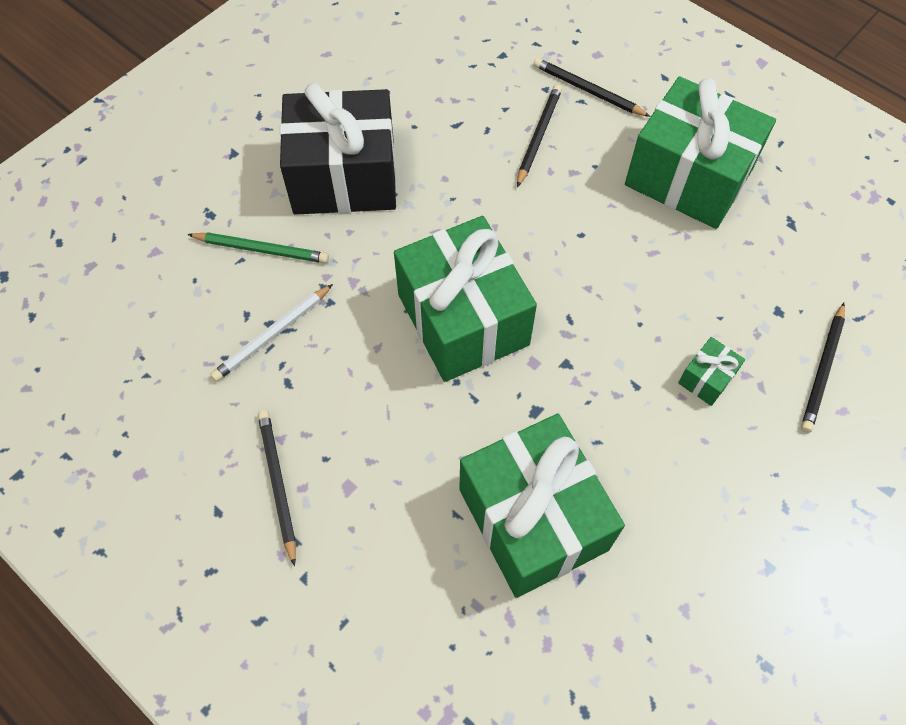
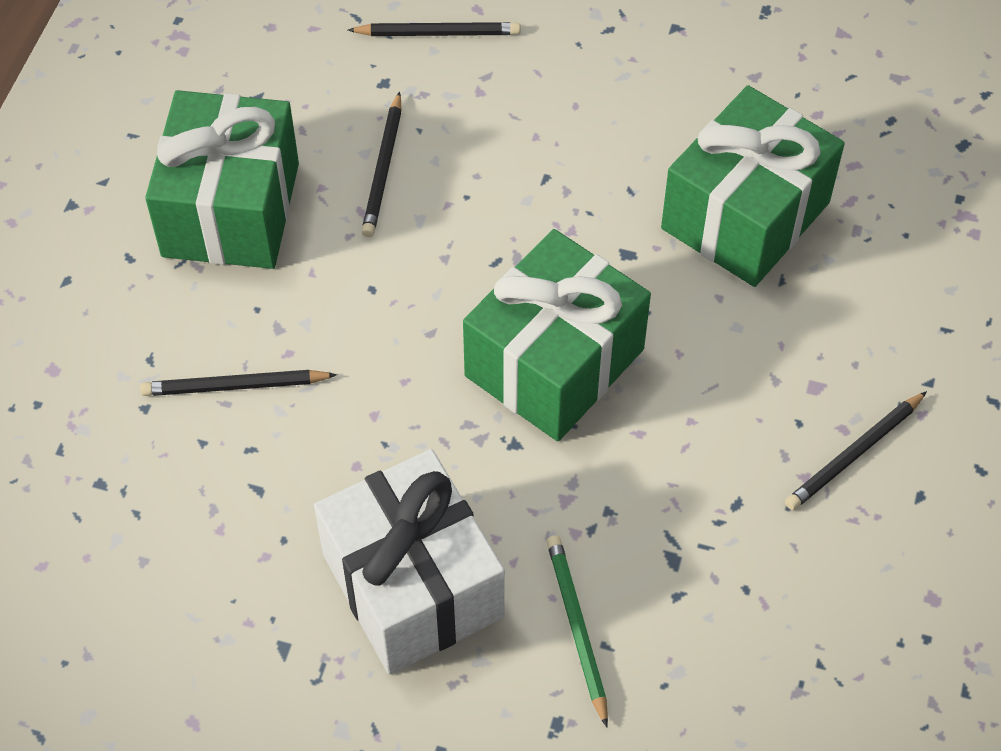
camera: 115 degrees left, 5 degrees down
white pencil [210,284,333,382] -> none
black gift [280,83,396,215] -> white gift [314,449,505,675]
black pencil [533,58,651,117] -> black pencil moved to [361,91,402,237]
green gift [678,337,745,406] -> none

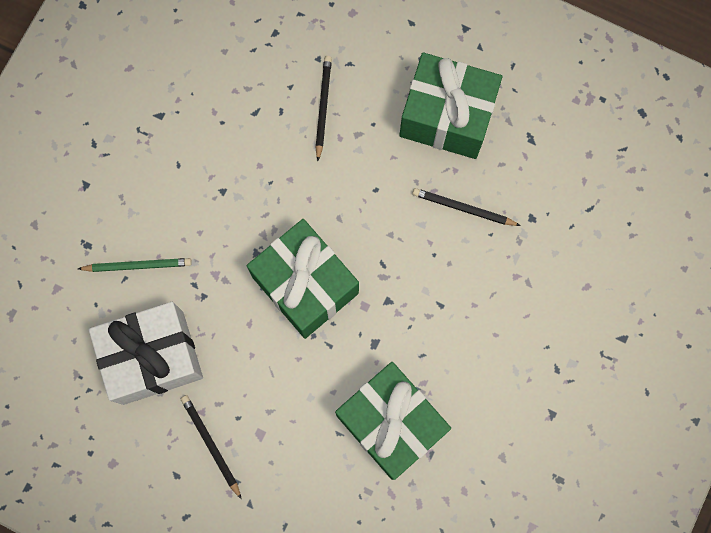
camera: 100 degrees right, 20 degrees up
white gift [314,449,505,675] -> white gift moved to [89,302,203,405]
black pencil [348,22,521,36] -> none

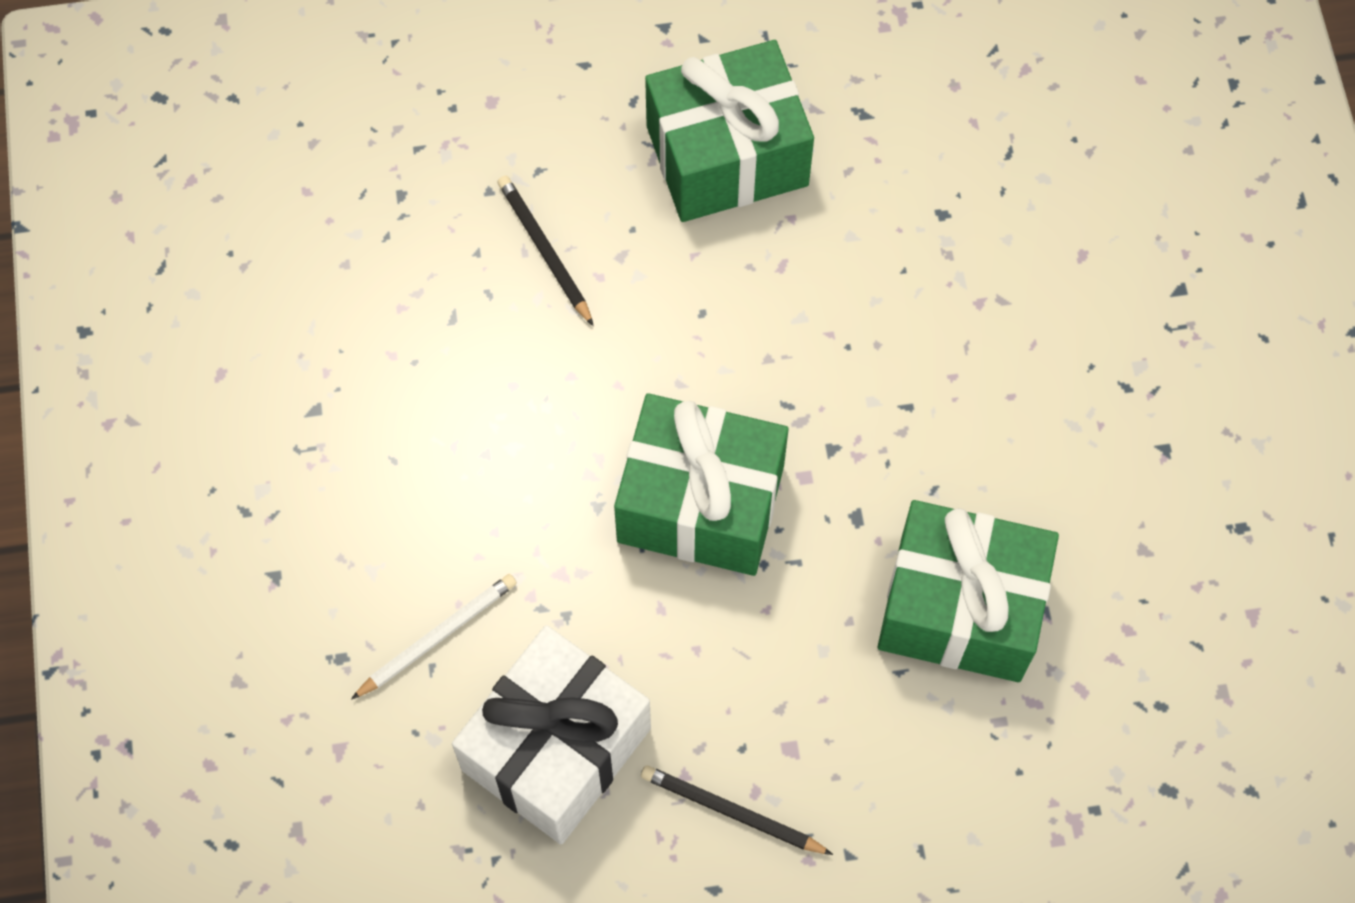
camera: 35 degrees left, 10 degrees down
green pencil [78,258,192,272] -> white pencil [351,574,517,700]
black pencil [412,188,521,226] -> none

